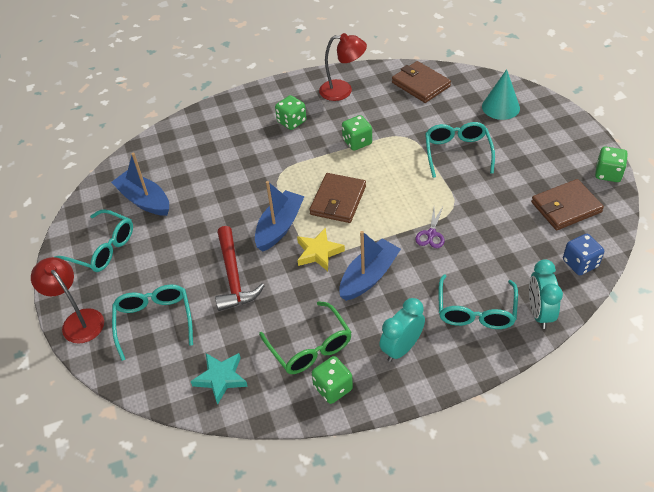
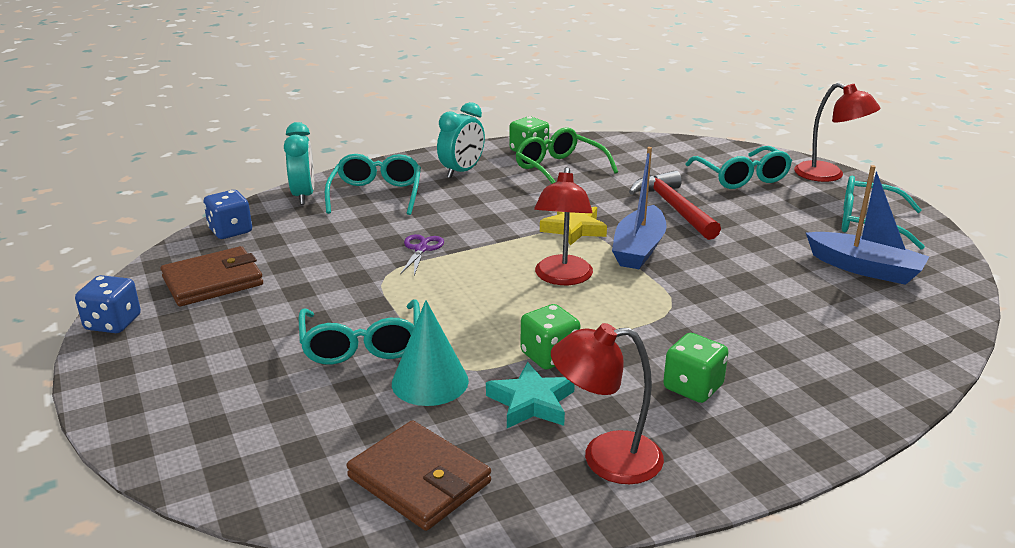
camera: 170 degrees right, 20 degrees down
turquoise star [191,353,248,405] -> turquoise star moved to [486,362,575,428]
brown wallet [309,173,366,223] -> red lamp [534,167,593,285]
blue boat [339,231,401,301] -> none
turquoise cone [482,69,520,120] -> turquoise cone moved to [392,300,469,406]
green dice [595,146,628,182] -> blue dice [75,275,141,333]

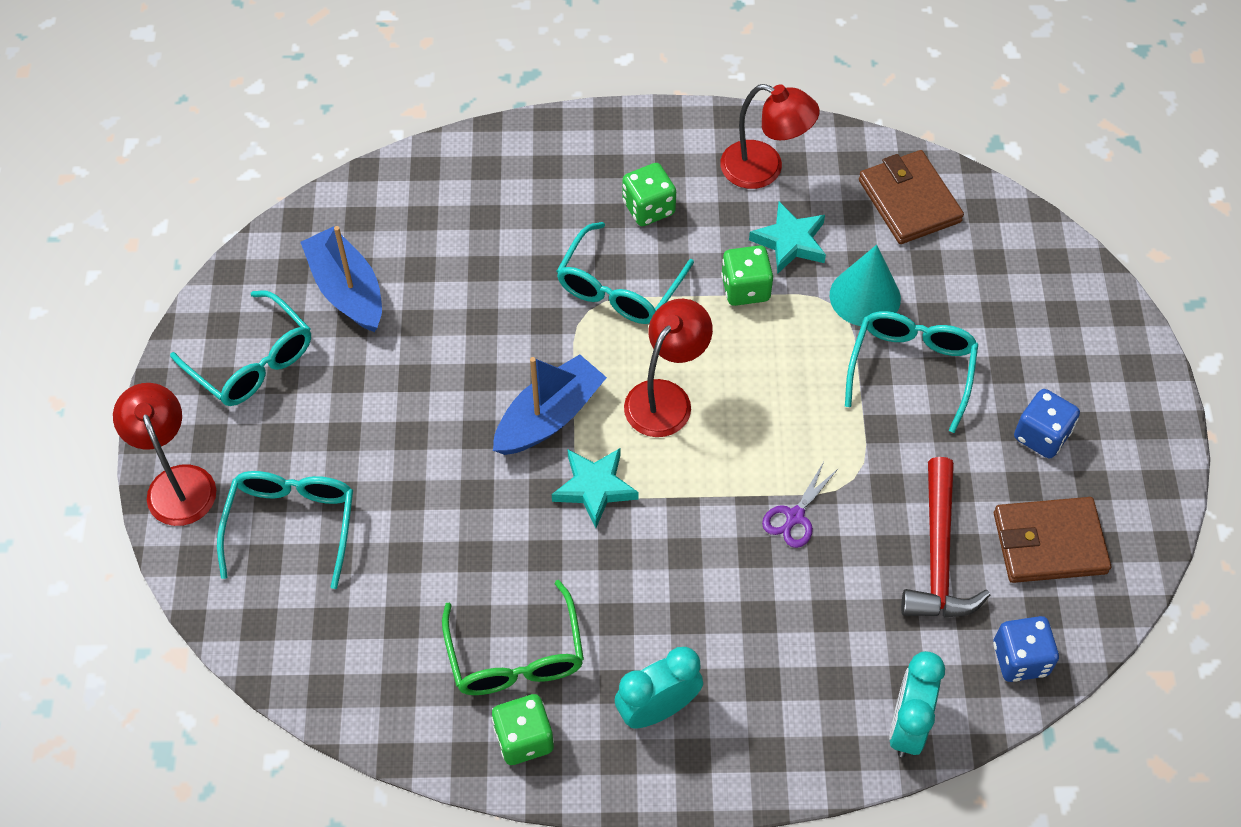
camera: 155 degrees left, 30 degrees up
blue dice [75,275,141,333] -> blue dice moved to [1014,389,1080,458]
turquoise glasses [325,154,421,215] -> turquoise glasses moved to [556,222,694,324]
yellow star [540,207,607,246] -> turquoise star [552,448,639,528]
red hammer [629,170,721,240] -> red hammer moved to [901,457,990,617]

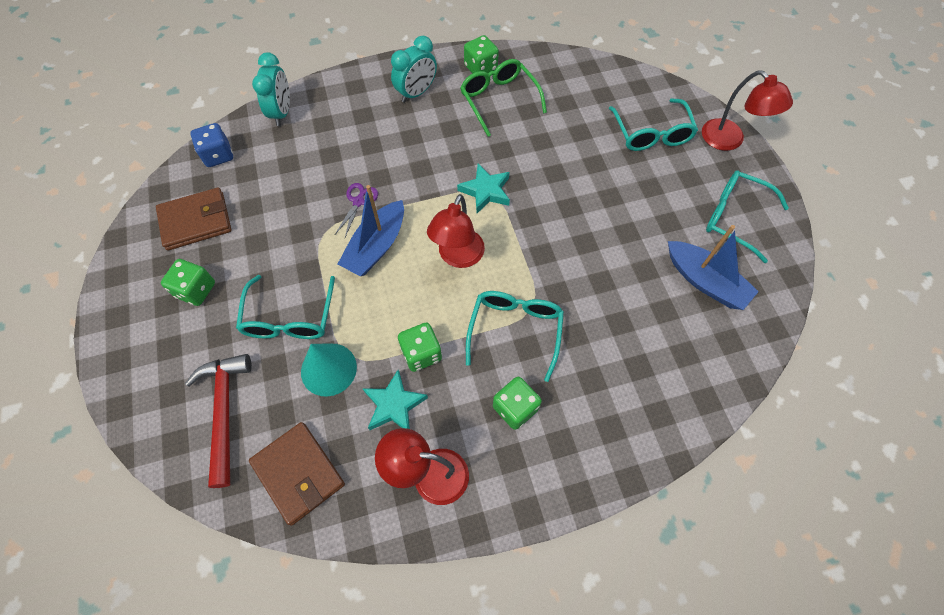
camera: 165 degrees right, 5 degrees up
blue boat [493,354,607,455] -> blue boat moved to [338,185,404,276]
red hammer [901,457,990,617] -> red hammer moved to [185,354,252,488]
blue dice [1014,389,1080,458] -> green dice [161,259,215,306]

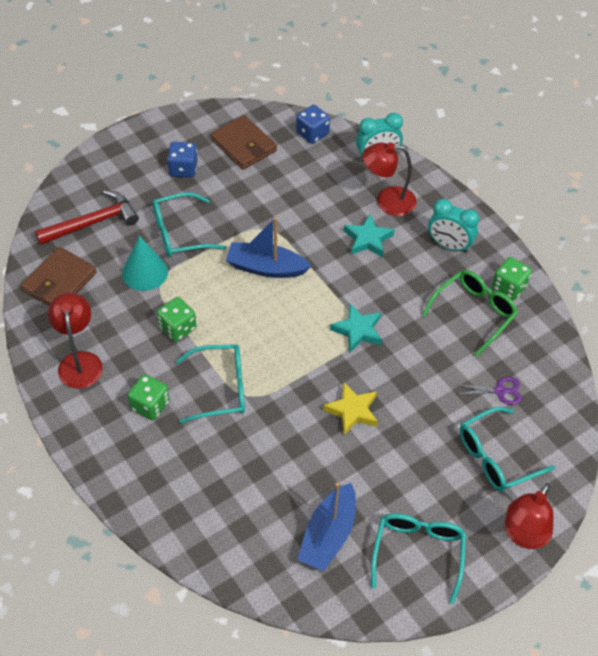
camera: 70 degrees right, 10 degrees down
green dice [161,259,215,306] -> blue dice [167,142,198,177]
purple scissors [335,183,378,237] -> purple scissors moved to [455,377,522,405]
turquoise star [362,370,428,430] -> turquoise star moved to [344,214,395,258]
red lamp [427,194,485,268] -> red lamp moved to [362,142,417,216]
none -> yellow star [323,382,378,435]

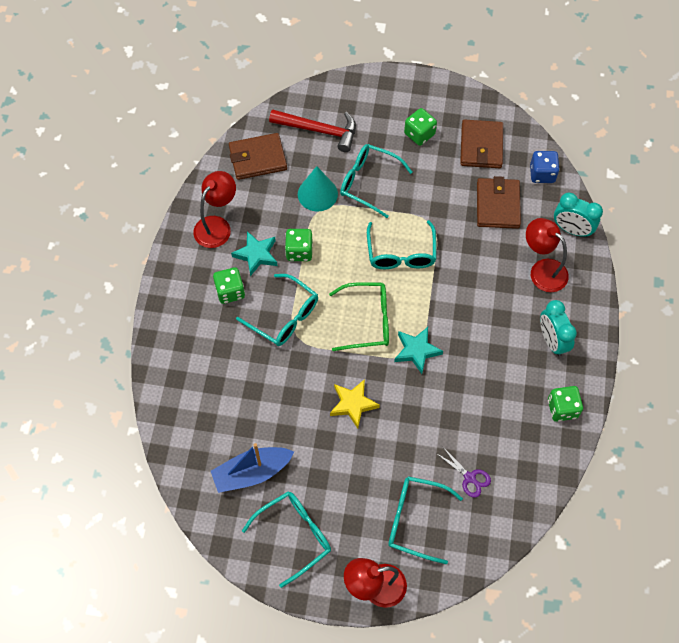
camera: 45 degrees right, 10 degrees up
blue dice [167,142,198,177] -> green dice [404,108,437,146]
blue boat [226,217,311,278] -> turquoise glasses [367,220,437,269]
turquoise star [344,214,395,258] -> turquoise star moved to [231,231,278,276]
green glasses [422,270,518,356] -> green glasses moved to [329,282,389,351]
none -> brown wallet [477,176,521,229]

